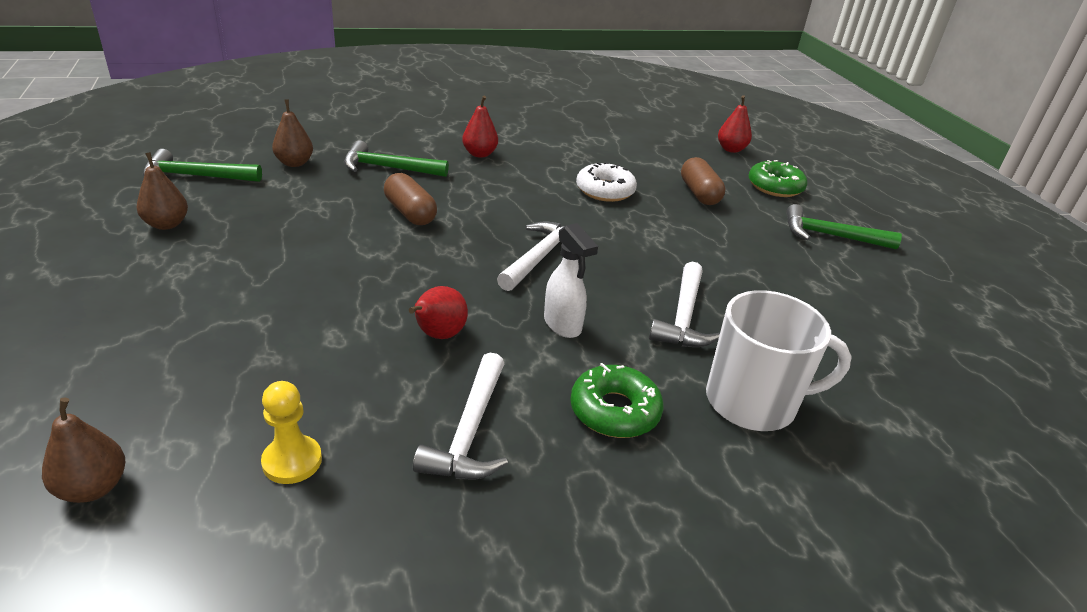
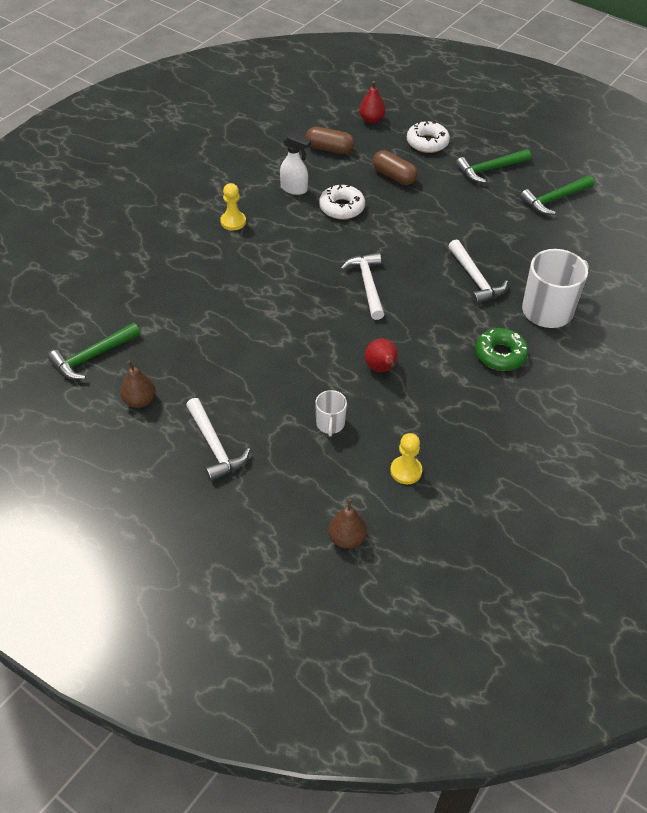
camera: 35 degrees left, 15 degrees up
brown pear [272,99,313,167] -> none
green hammer [344,140,449,177] -> green hammer moved to [520,176,594,215]
brown capsule [384,173,437,225] -> brown capsule moved to [305,127,354,154]
white hammer [413,353,508,479] -> white hammer moved to [186,398,250,482]
red pear [462,96,498,158] -> yellow pawn [220,183,246,230]
white spray bottle [544,223,598,338] -> white spray bottle moved to [280,133,311,195]
green donut [749,160,808,197] -> white donut [407,120,450,153]
none -> white mug [315,390,347,437]

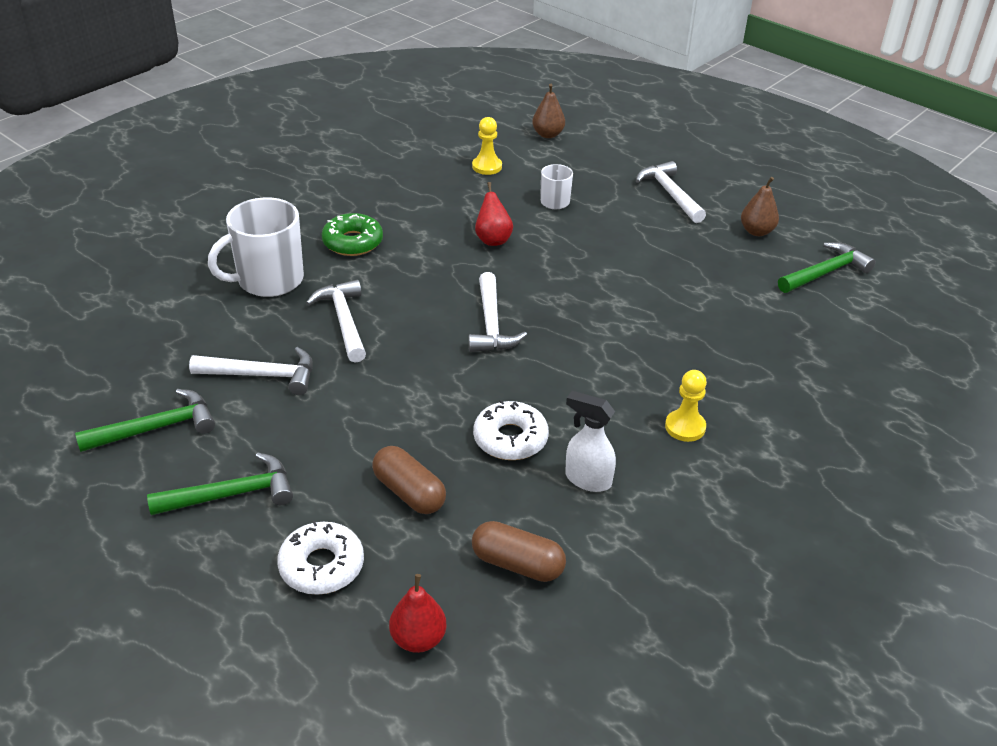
camera: 175 degrees left, 10 degrees down
none -> white hammer [189,347,313,395]

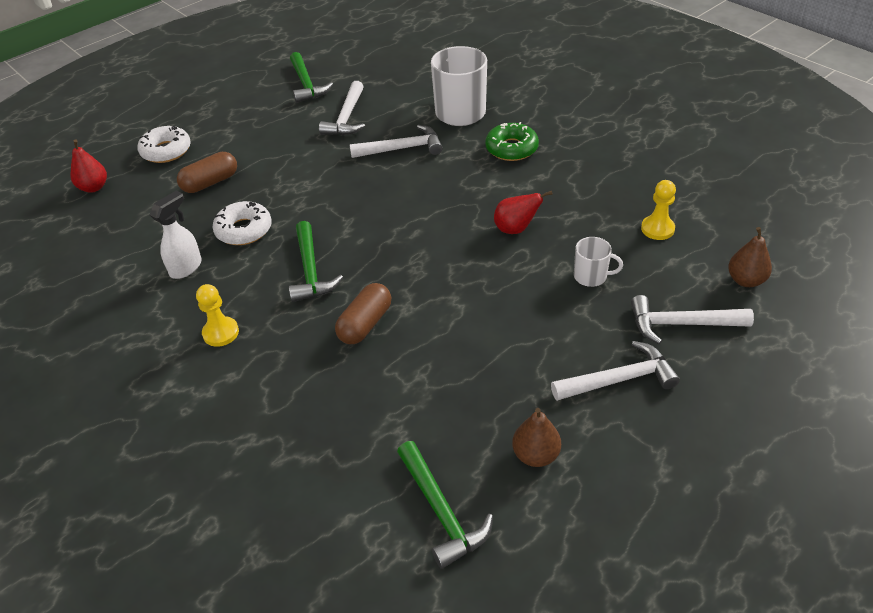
camera: 100 degrees right, 5 degrees up
green hammer [147,453,293,515] -> green hammer moved to [289,221,343,302]
white hammer [469,272,527,352] -> white hammer moved to [631,295,754,344]
brown capsule [472,521,566,582] -> brown capsule moved to [335,283,391,344]

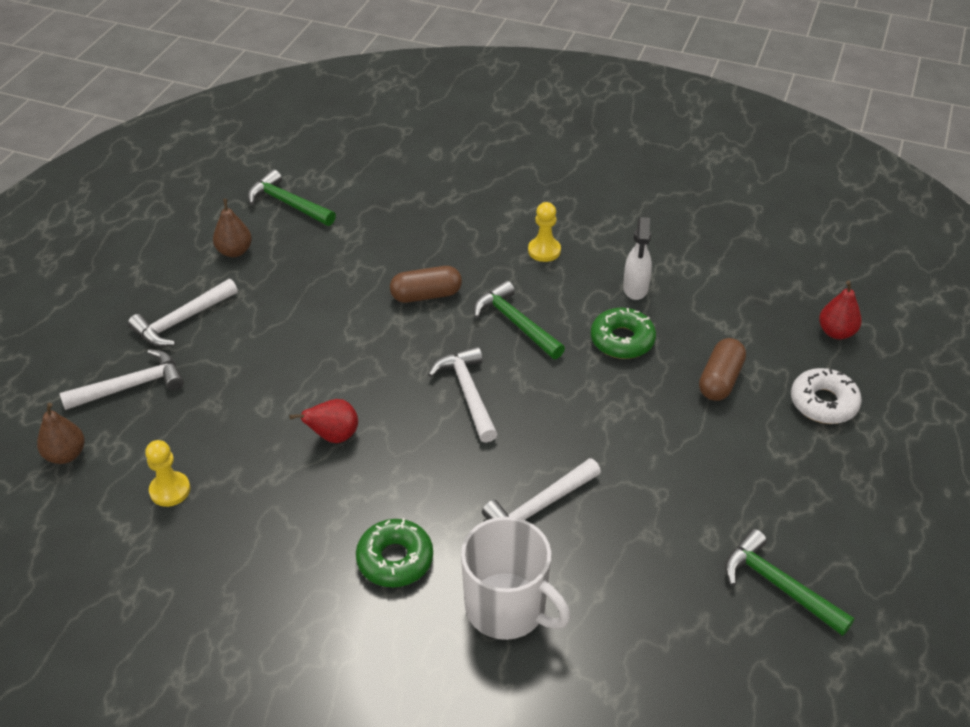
camera: 150 degrees right, 0 degrees up
white donut [213,201,272,245] -> green donut [591,308,656,359]
white hammer [319,81,365,136] -> white hammer moved to [428,346,498,443]
brown capsule [335,283,391,344] -> brown capsule turned 75 degrees clockwise [390,266,462,303]
white mug [574,237,623,287] -> none

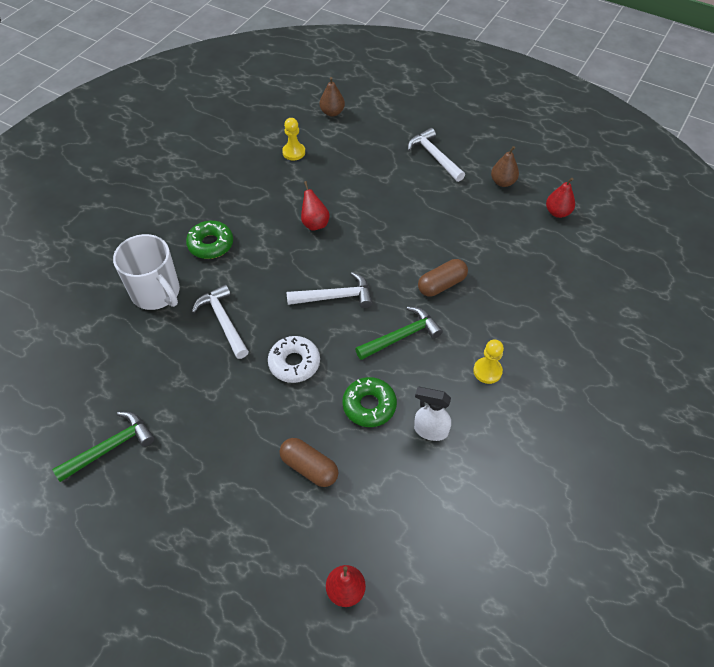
camera: 100 degrees right, 10 degrees up
white hammer [60,349,184,410] -> none
green hammer [248,169,336,226] -> red pear [546,177,575,218]
brown capsule [390,266,462,303] -> brown capsule turned 60 degrees clockwise [418,259,468,297]
white mug [461,517,571,640] -> white mug turned 90 degrees counterclockwise [113,234,180,310]
white donut [791,368,862,424] -> white donut moved to [268,336,320,383]

